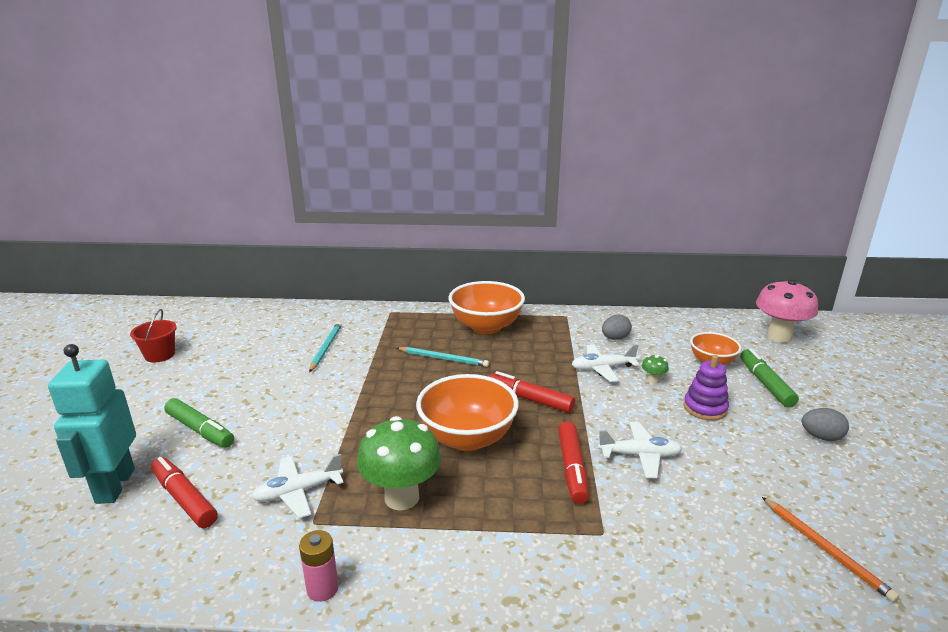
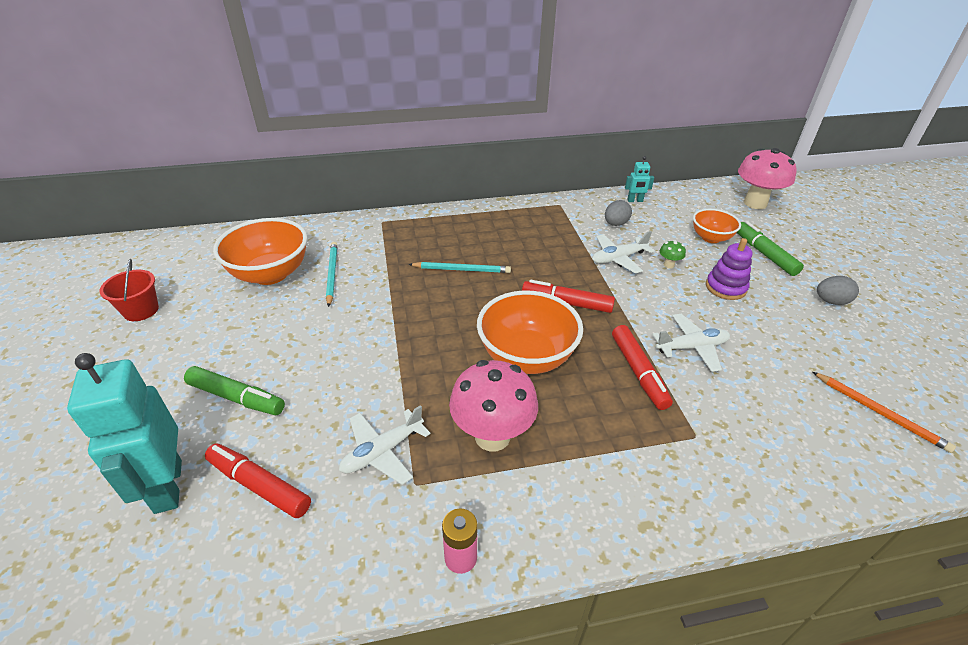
camera: 15 degrees left, 15 degrees up
green mushroom [357,416,441,510] -> pink mushroom [449,360,538,451]
orange bowl [448,281,525,334] -> orange bowl moved to [213,218,307,285]
none -> turquoise robot [625,156,654,202]

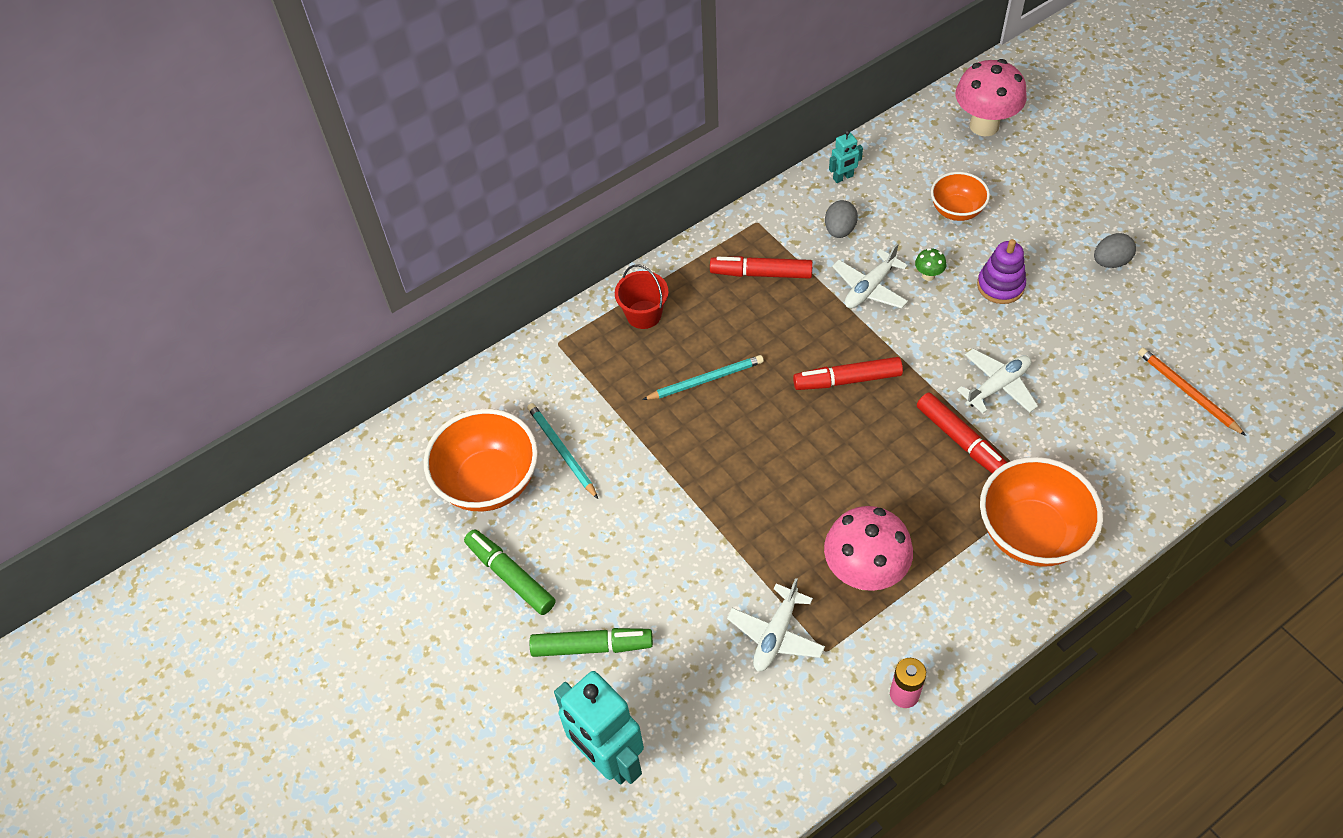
camera: 20 degrees left, 15 degrees up
red bucket [99,259,159,321] -> red bucket moved to [615,264,669,329]
red marker [205,443,311,518] -> red marker moved to [710,256,813,279]
orange bowl [477,290,583,374] -> orange bowl moved to [980,457,1103,567]
green marker [737,221,804,276] -> green marker moved to [464,529,556,615]
orange pencil [813,372,956,453] -> orange pencil turned 150 degrees counterclockwise [1138,348,1246,436]

